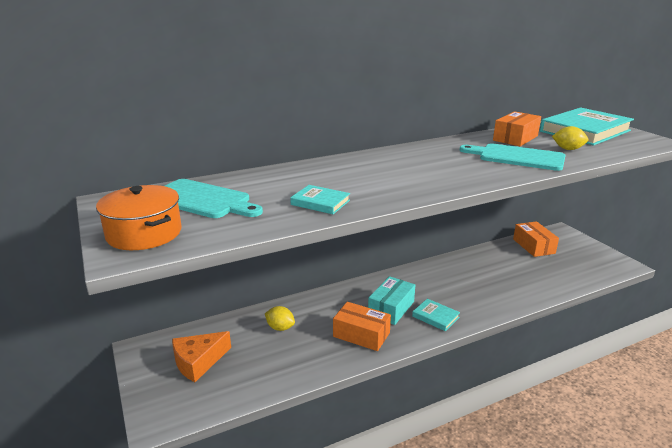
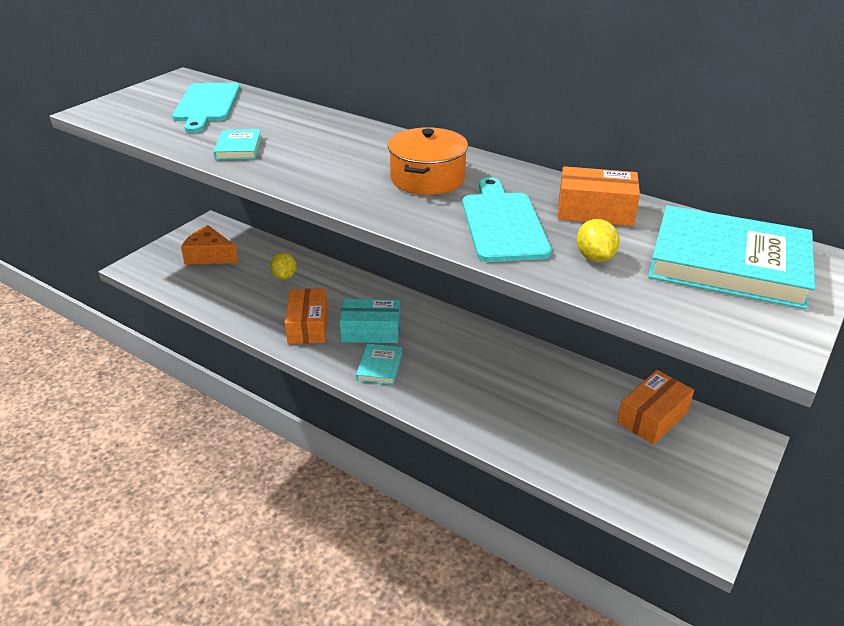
camera: 60 degrees right, 10 degrees up
orange pot [96,185,181,250] -> orange pot moved to [388,127,468,195]

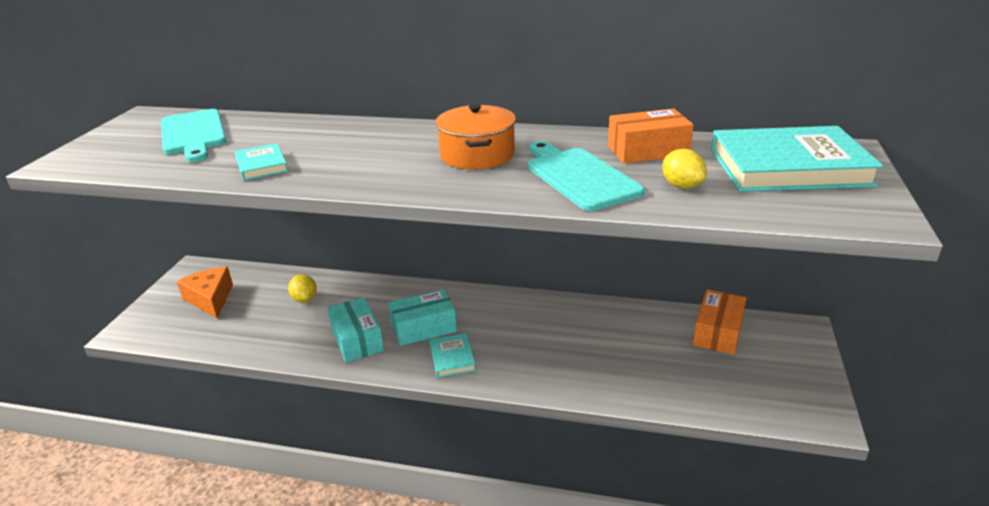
camera: 20 degrees left, 5 degrees down
orange cheese [181,225,239,264] -> orange cheese turned 60 degrees clockwise [176,267,233,318]
orange box [285,288,328,344] -> turquoise box [327,297,384,363]

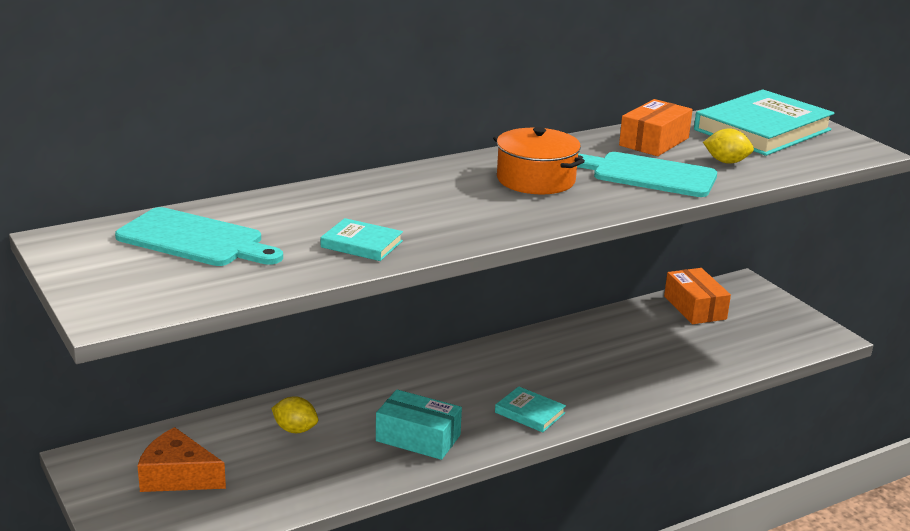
camera: 45 degrees left, 5 degrees down
turquoise box [389,289,457,346] -> none

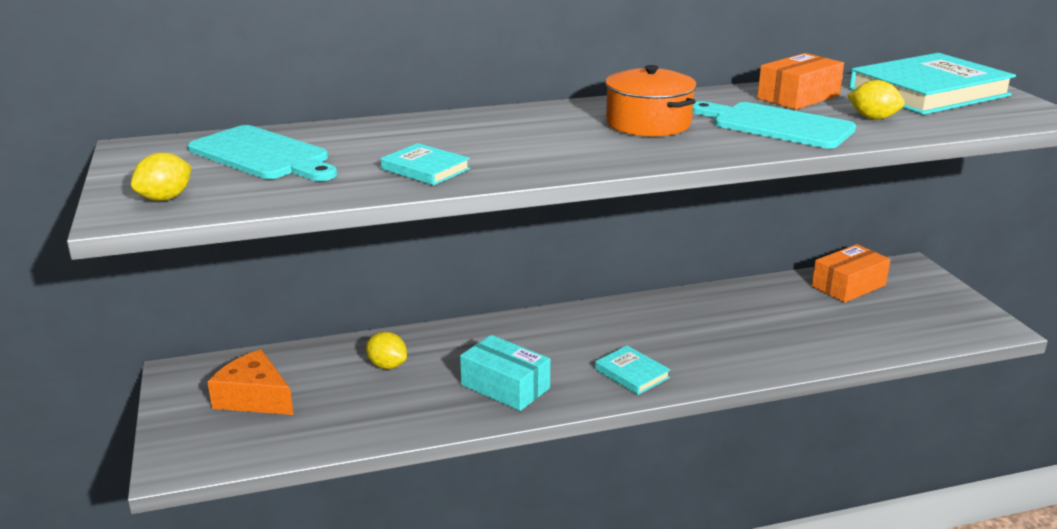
camera: 15 degrees right, 0 degrees up
orange box [664,268,731,324] -> orange box turned 60 degrees clockwise [812,244,891,303]
none -> yellow lemon [131,153,192,201]

